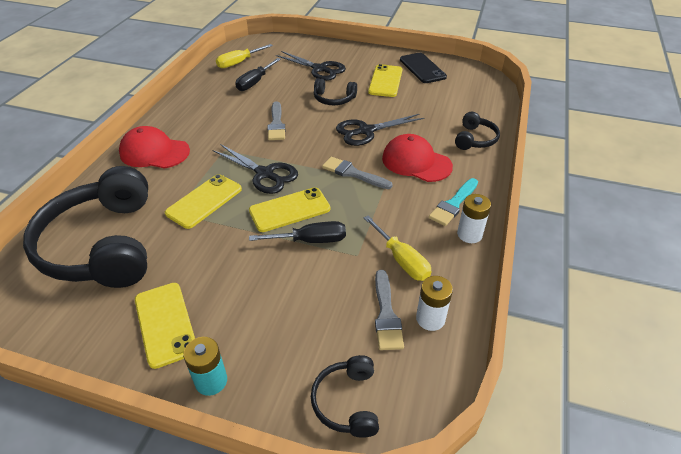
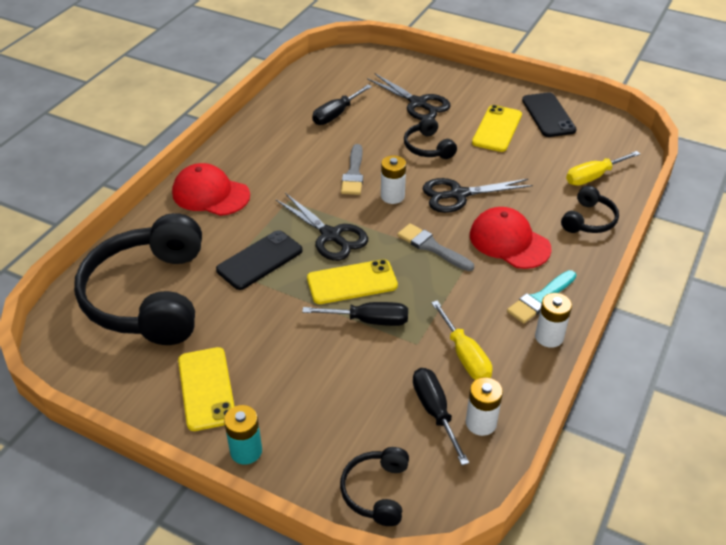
camera: 10 degrees right, 0 degrees up
yellow phone [165,174,242,229] -> black phone [216,230,302,290]
yellow screwdriver [216,44,273,68] -> yellow screwdriver moved to [566,151,640,186]
black headphones [314,78,357,105] -> black headphones turned 45 degrees clockwise [404,116,457,159]
grey brush [375,270,404,350] -> black screwdriver [413,368,469,465]
none -> white battery [381,155,406,204]

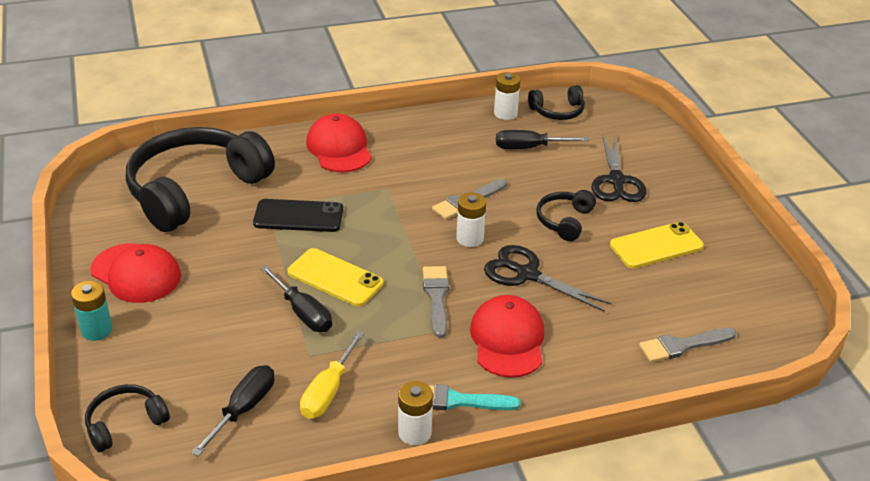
camera: 45 degrees right, 5 degrees down
yellow phone [178,347,235,431] -> red cap [90,243,181,303]
black scissors [276,193,368,261] -> none
white battery [466,377,503,436] -> white battery moved to [494,72,520,120]
black phone [522,92,577,137] -> none
black headphones [561,186,619,233] -> black headphones moved to [528,85,585,120]
yellow screwdriver [566,151,640,186] -> grey brush [639,328,737,362]

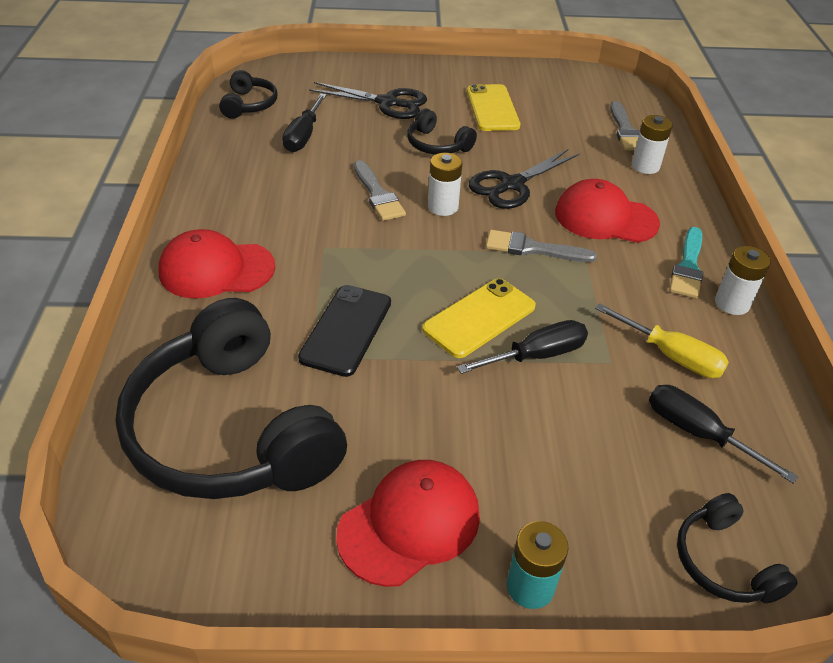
camera: 75 degrees left, 5 degrees up
white battery [494,72,520,120] -> white battery moved to [631,115,673,174]

